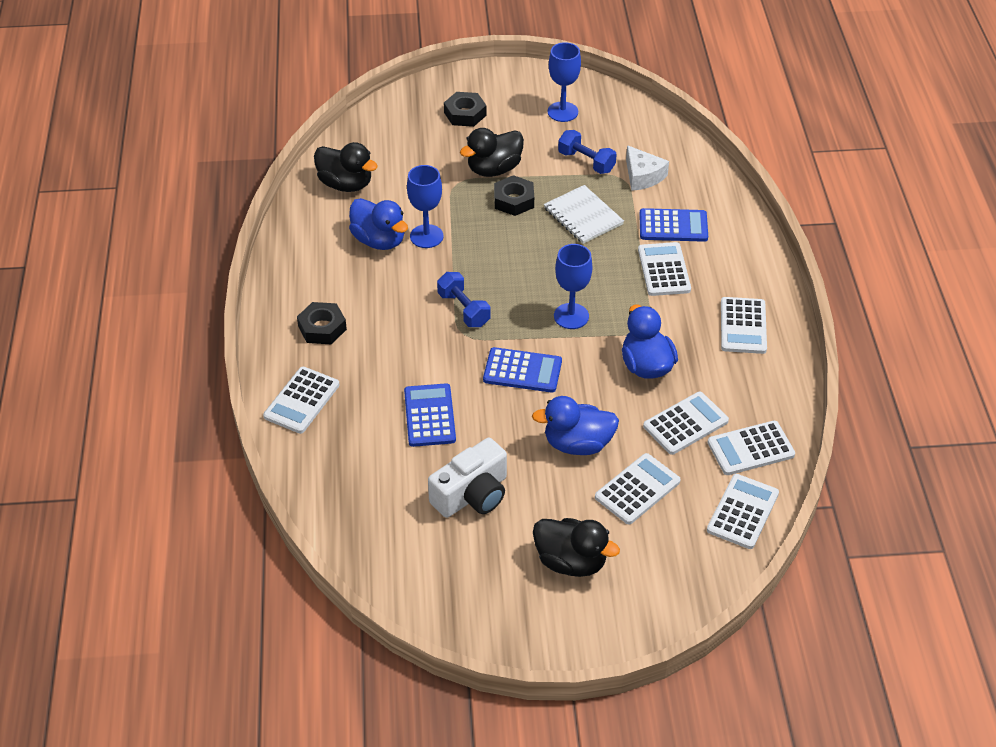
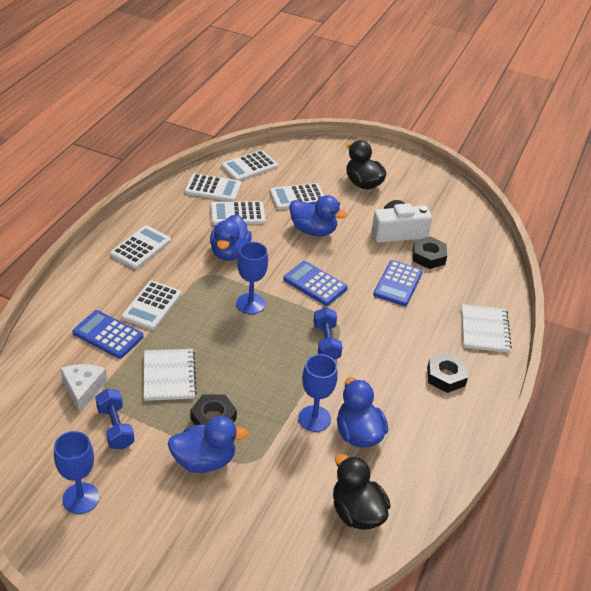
camera: 155 degrees left, 5 degrees down
white calculator [263,367,340,434] -> white notebook [462,304,512,353]
black nut [444,92,486,127] -> black nut moved to [413,236,447,269]
black duck [460,128,524,177] -> blue duck [167,416,249,473]

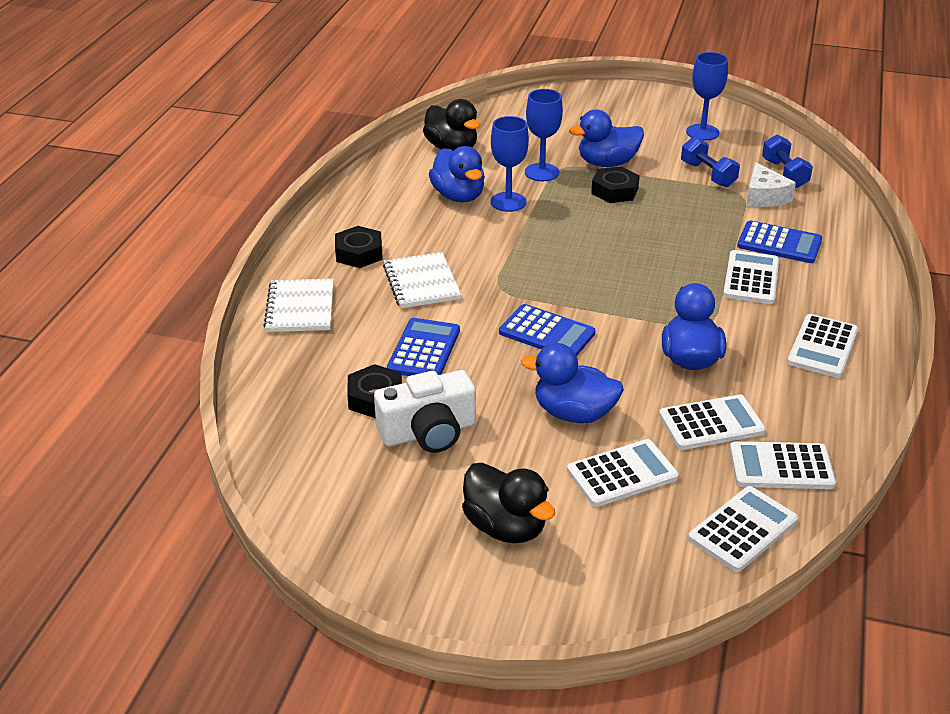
camera: 175 degrees right, 5 degrees down
white notebook [144,349,197,401] -> white notebook moved to [383,252,461,308]
blue goblet [236,242,268,314] -> blue goblet moved to [525,89,563,181]
blue dumbbell [313,307,343,360] -> blue dumbbell moved to [762,134,813,188]

